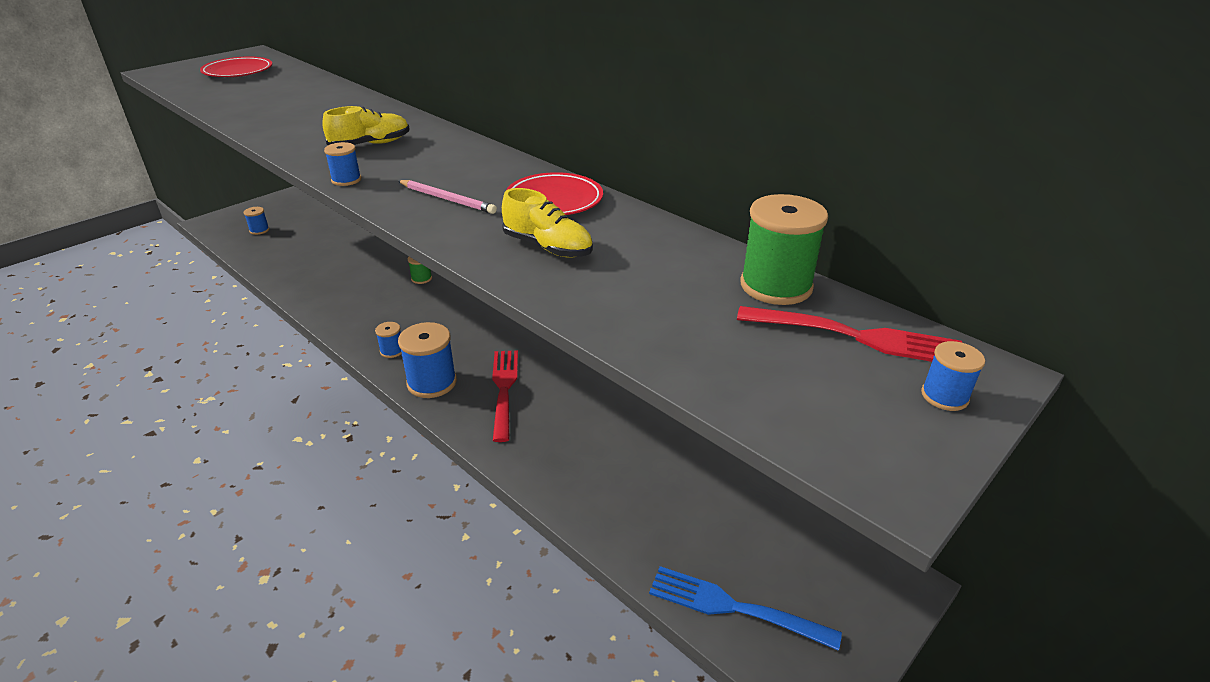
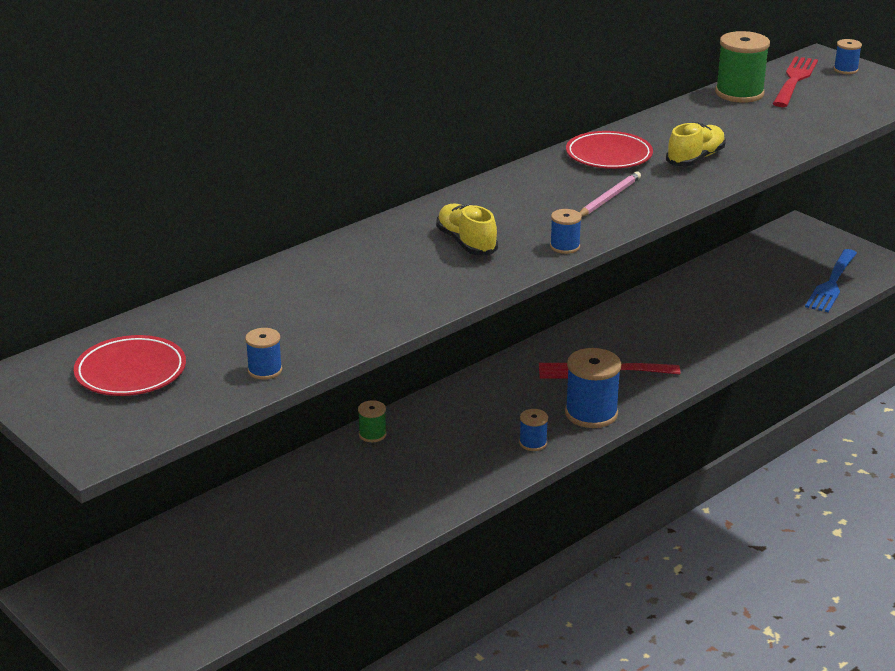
camera: 85 degrees left, 5 degrees down
blue spool [244,207,269,235] -> blue spool moved to [245,328,282,380]

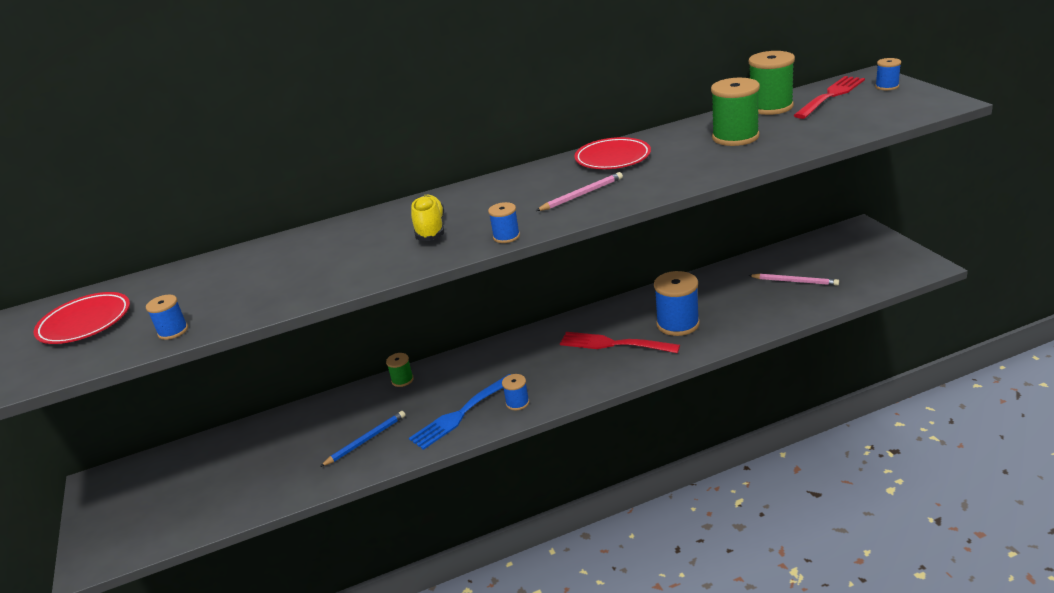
camera: 25 degrees right, 0 degrees up
blue spool [565,348,621,428] -> blue spool moved to [654,271,700,336]
yellow shoe [666,122,726,166] -> none
blue fork [805,249,857,312] -> blue fork moved to [409,374,511,450]
none -> blue pencil [320,411,406,467]
none -> green spool [711,78,760,146]
none -> pink pencil [748,273,839,286]

